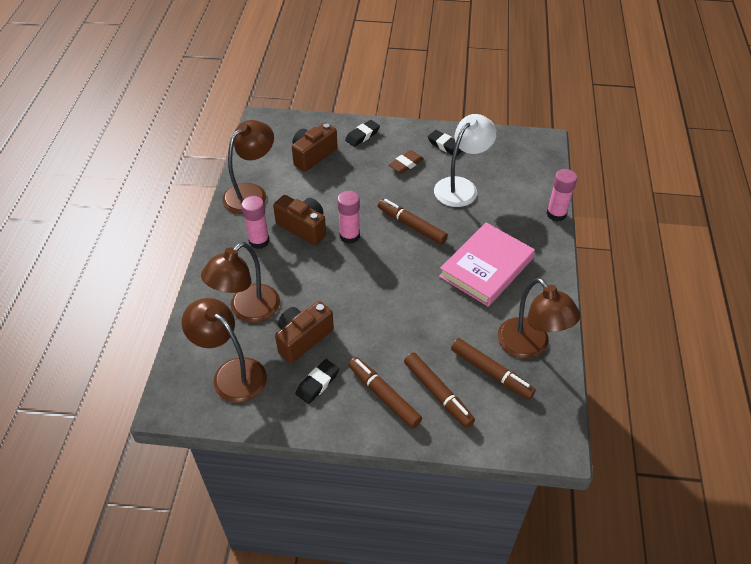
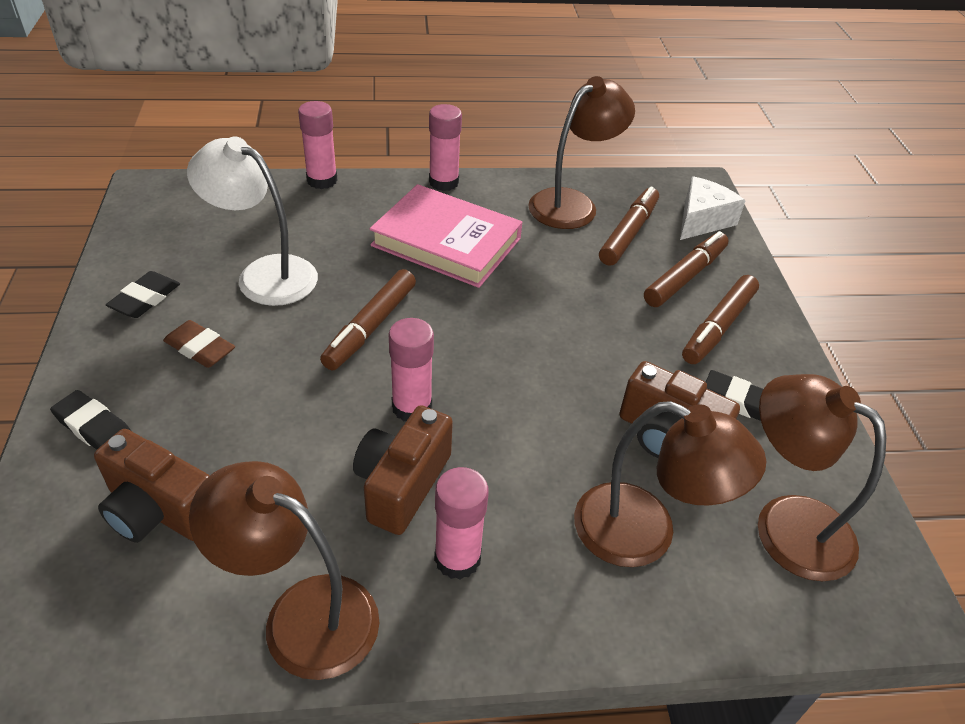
camera: 105 degrees left, 5 degrees down
brown lamp [182,298,267,403] -> brown lamp turned 105 degrees clockwise [758,374,886,581]
none -> pink glue stick [429,104,462,191]
none -> white cheese [680,176,745,240]

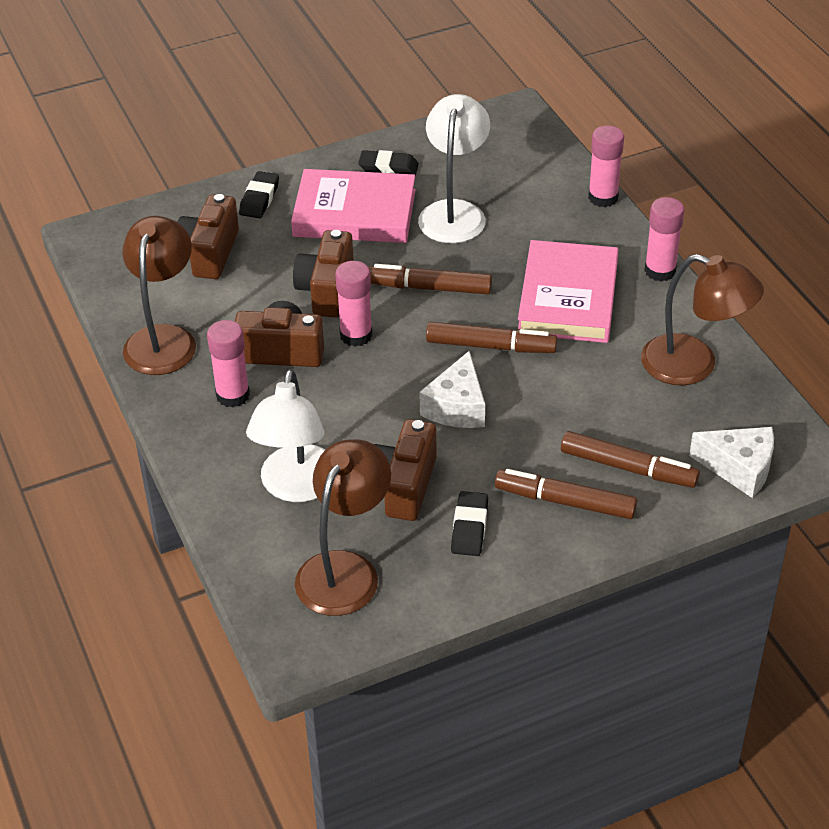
camera: 75 degrees right, 0 degrees up
brown eraser [163,320,235,368] -> pink book [291,169,416,243]
brown lamp [574,401,767,567] -> white lamp [246,369,325,502]
brown marker [599,186,659,266] -> brown marker moved to [426,322,557,353]
none -> brown camera [293,230,354,318]
none -> white cheese [420,351,485,428]

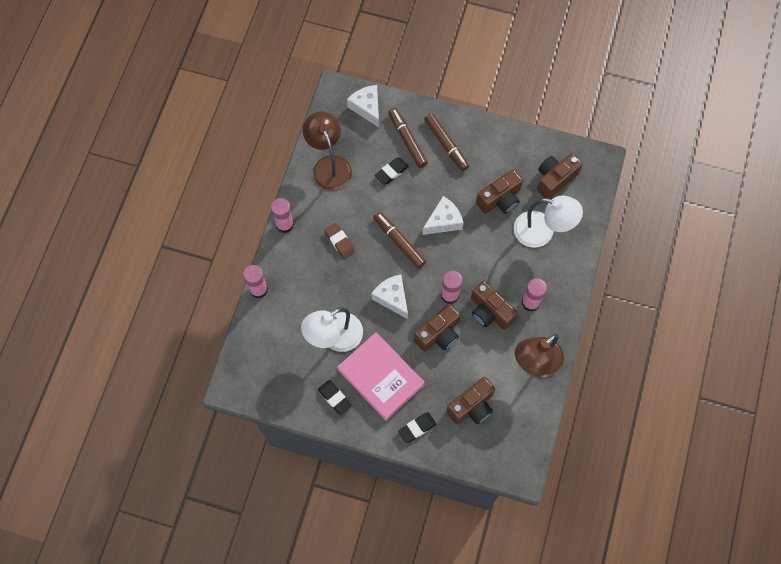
camera: 140 degrees left, 25 degrees up
white lamp [246,369,325,502] -> white lamp turned 60 degrees clockwise [514,196,583,248]
brown lamp [295,439,391,616] -> brown camera [537,153,583,199]
brown marker [368,264,492,294] -> white cheese [371,274,408,319]
black eraser [451,491,488,556] -> black eraser moved to [374,157,409,185]
pink book [518,240,619,343] -> brown eraser [324,223,355,259]

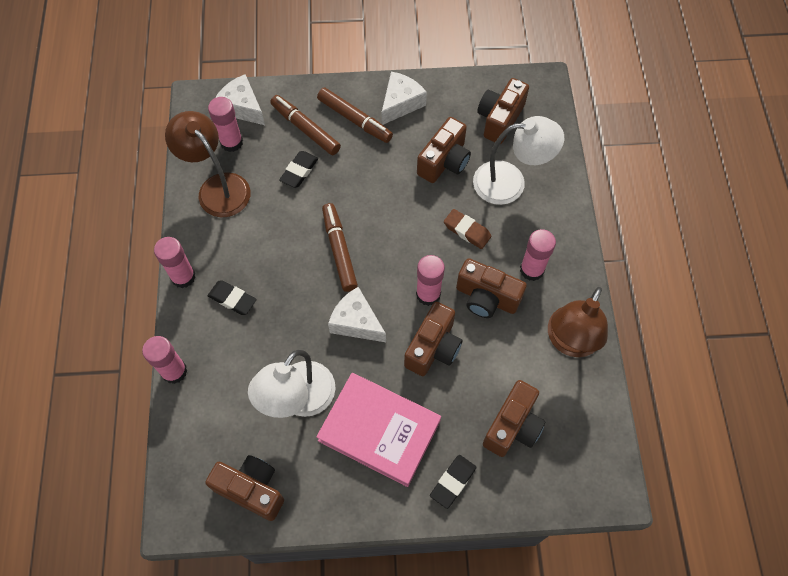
camera: 20 degrees left, 5 degrees down
black eraser [318,380,352,415] -> black eraser moved to [208,280,257,315]
brown eraser [324,223,355,259] -> brown eraser moved to [444,209,491,249]
brown marker [373,211,426,269] -> brown marker turned 45 degrees clockwise [322,203,358,292]
white cheese [422,196,464,235] -> white cheese moved to [382,71,427,125]
none -> brown camera [205,455,284,521]
none -> pink glue stick [208,97,243,152]

